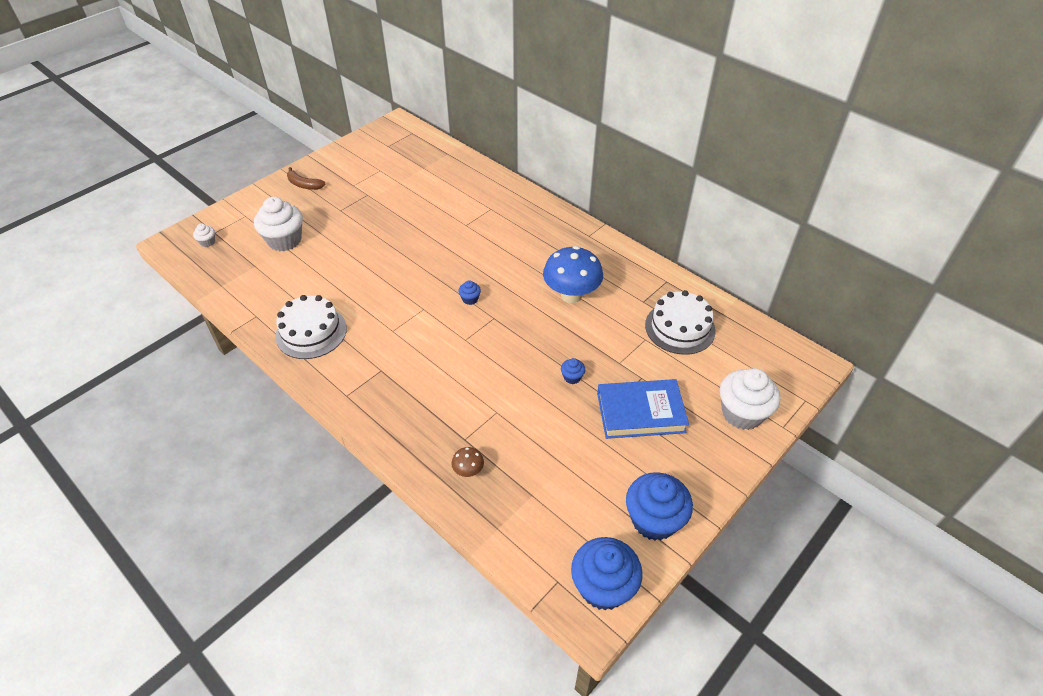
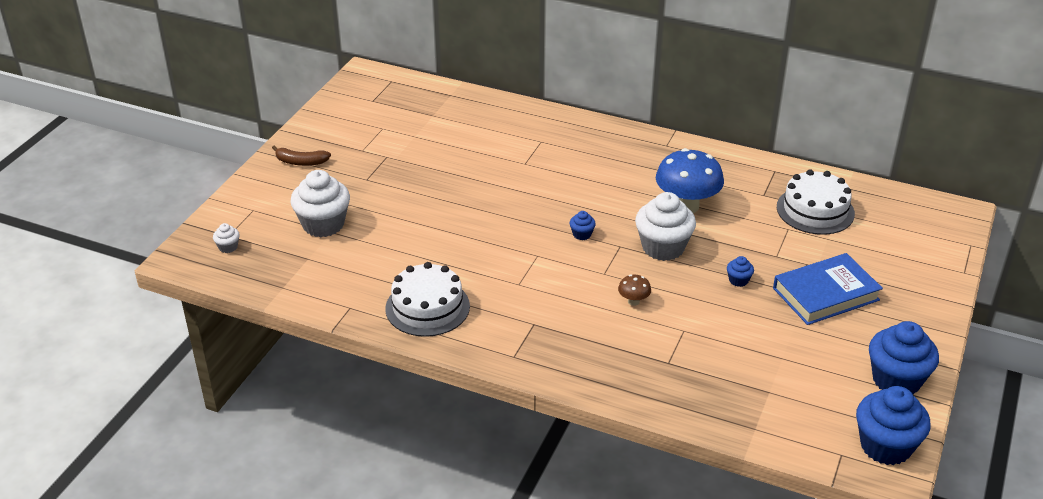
camera: 20 degrees left, 10 degrees down
brown mushroom [451,447,484,477] -> brown mushroom moved to [618,275,651,306]
white cupcake [720,368,780,430] -> white cupcake moved to [635,192,696,261]

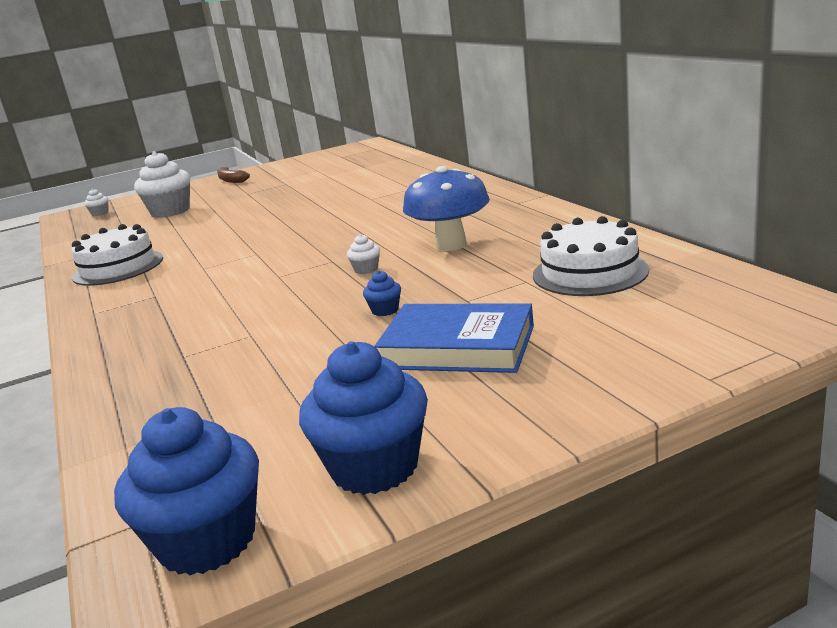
camera: 45 degrees right, 15 degrees down
blue cupcake [570,211,596,240] -> none
brown mushroom [618,275,651,306] -> none
white cupcake [635,192,696,261] -> white cupcake [347,234,380,274], size x0.44

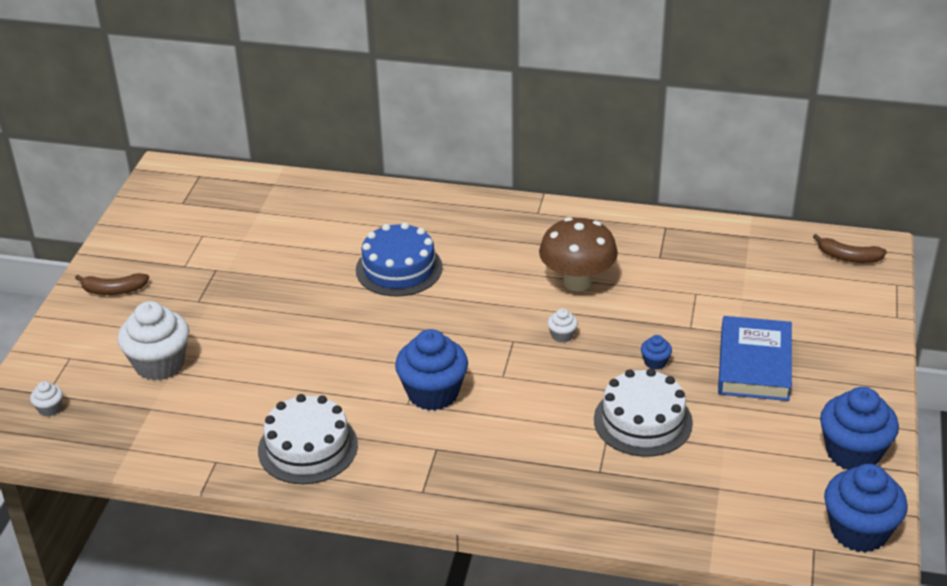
camera: 55 degrees left, 15 degrees up
blue book [375,303,534,373] -> blue book turned 45 degrees counterclockwise [718,316,792,401]
blue mushroom [403,166,490,251] -> brown mushroom [539,217,618,291]
white cake [533,216,649,296] -> white cake moved to [594,368,693,457]
none -> blue cake [356,222,443,296]
none -> blue cupcake [395,329,468,411]
none -> brown banana [813,234,887,263]

